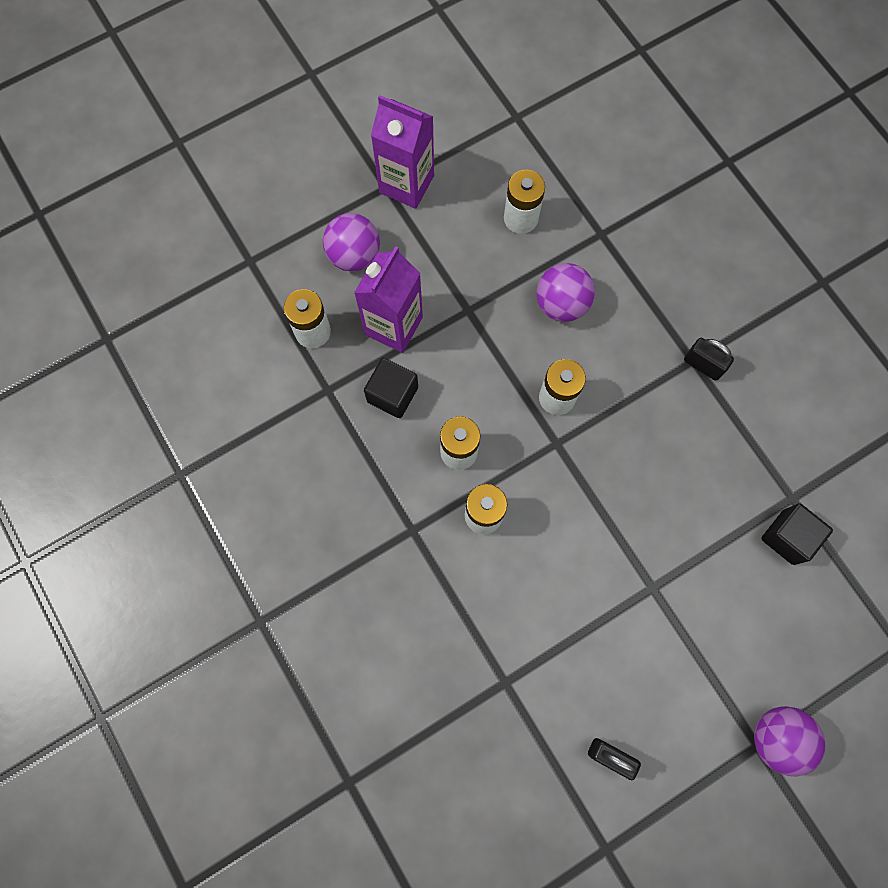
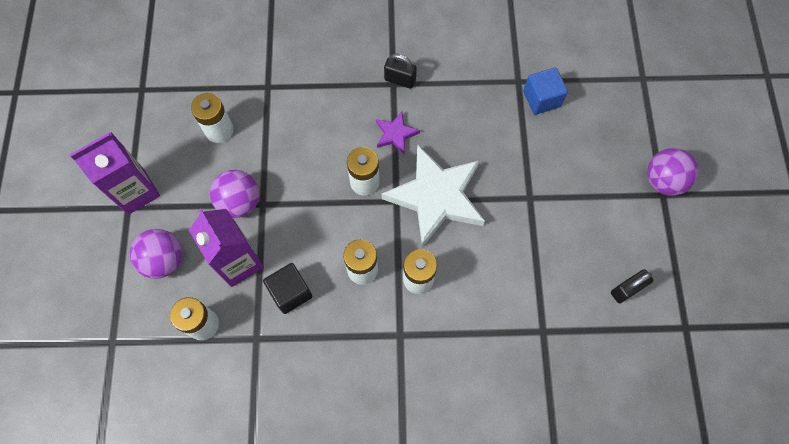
camera: 60 degrees left, 5 degrees down
purple ball [537,263,595,322] -> purple ball moved to [210,170,260,218]
black padlock [684,338,734,381] -> black padlock turned 45 degrees clockwise [384,54,417,89]
black cube [761,503,833,565] -> blue cube [523,67,568,115]
none -> purple star [376,111,420,154]
none -> white star [382,145,485,247]

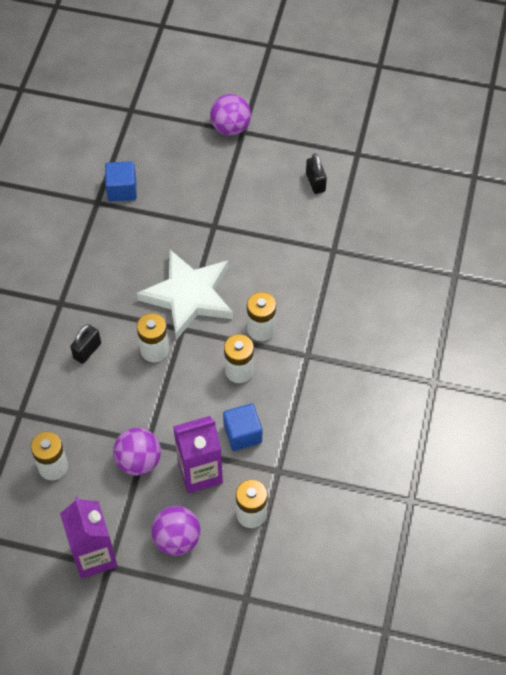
camera: 75 degrees left, 10 degrees down
black cube [263,263,312,314] -> blue cube [223,404,262,451]
purple star [376,111,420,154] -> none
black padlock [384,54,417,89] -> black padlock moved to [70,324,101,364]

